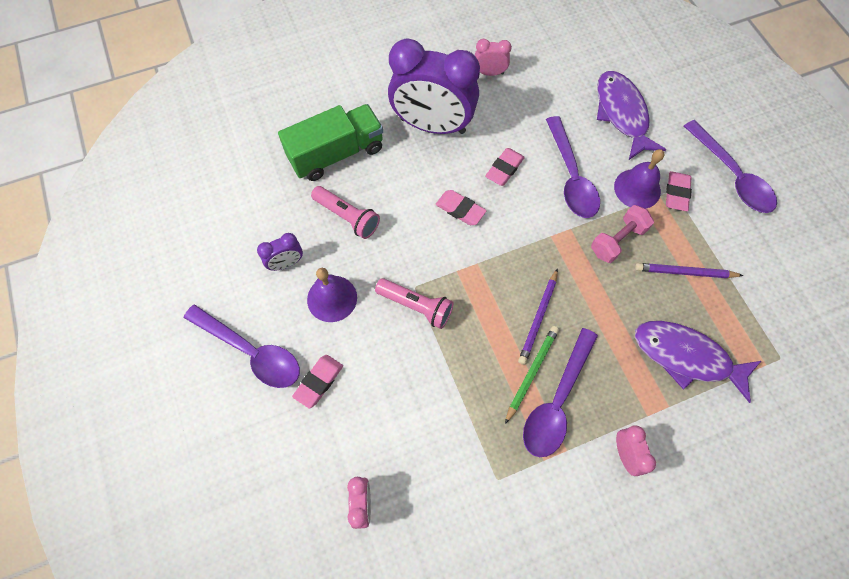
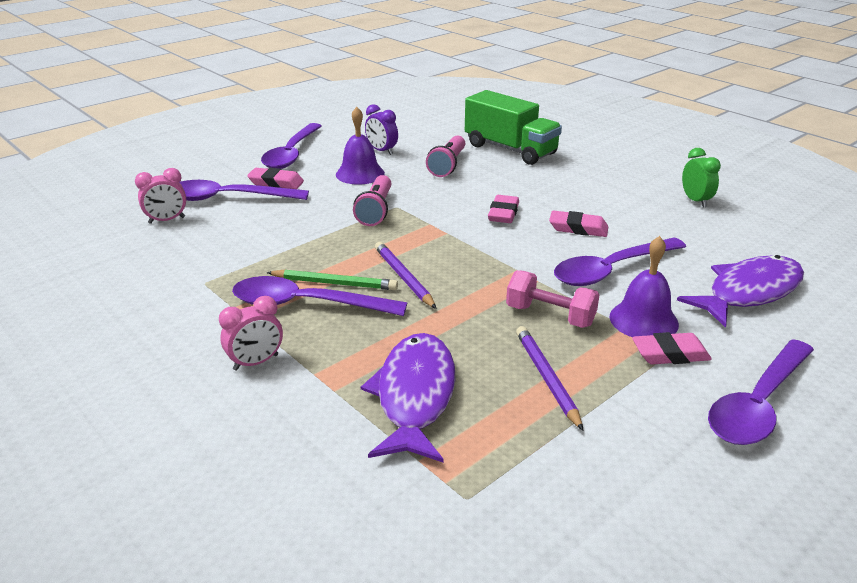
camera: 70 degrees right, 35 degrees down
purple clock [388,38,480,134] -> none
pink clock [475,39,512,76] -> green clock [682,148,721,208]
purple pencil [518,268,558,365] -> purple pencil turned 60 degrees clockwise [375,242,436,309]
none -> purple spoon [179,180,309,201]

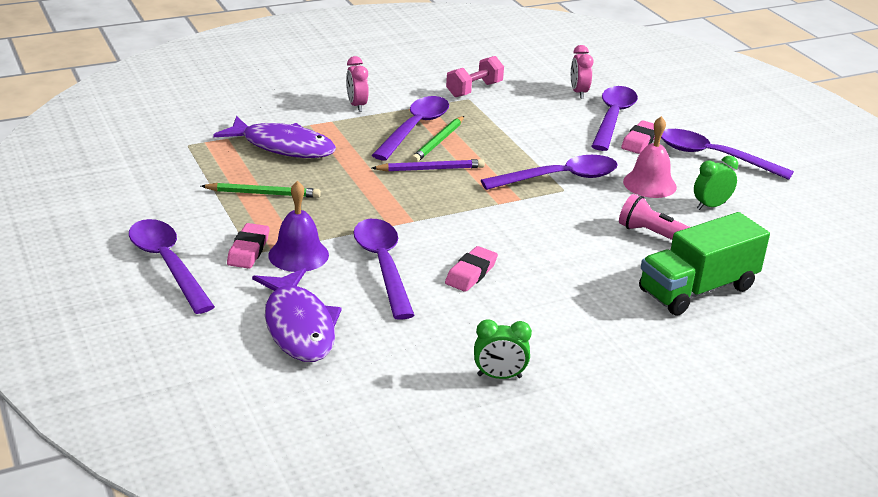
camera: 105 degrees right, 0 degrees up
purple bell [336,107,385,185] -> pink bell [623,116,677,198]
pink flashlight [353,175,391,226] -> purple spoon [481,155,618,190]
purple clock [365,104,398,155] -> green clock [694,156,738,210]
pink eraser [488,195,519,223] -> none
pink dumbbell [506,270,600,328] -> pink dumbbell moved to [446,56,504,97]
purple pencil [516,326,584,431] -> green pencil [201,183,321,198]

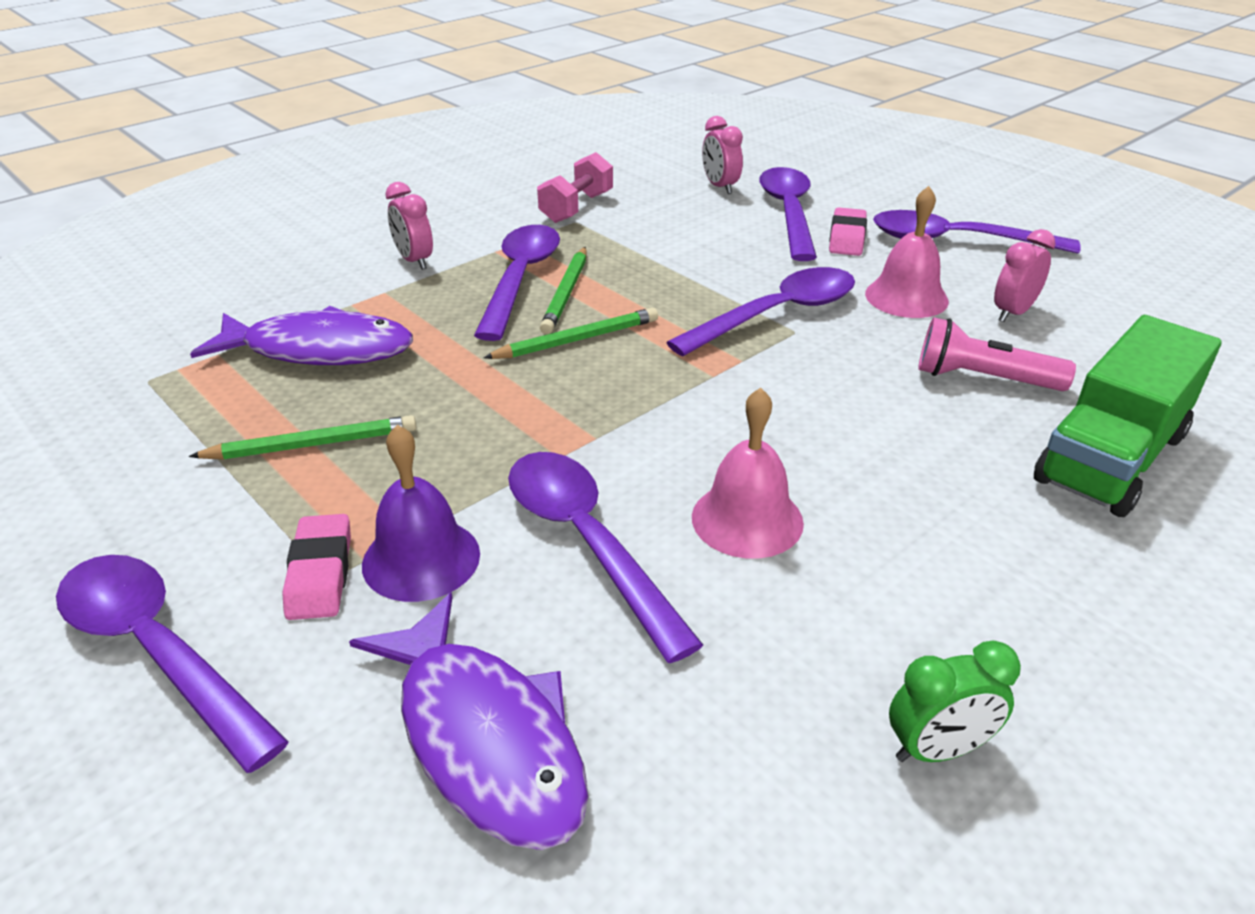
camera: 15 degrees left, 5 degrees up
purple pencil [372,159,485,172] -> green pencil [483,308,658,359]
pink eraser [445,246,498,292] -> pink bell [692,388,804,559]
green clock [694,156,738,210] -> pink clock [994,229,1056,322]

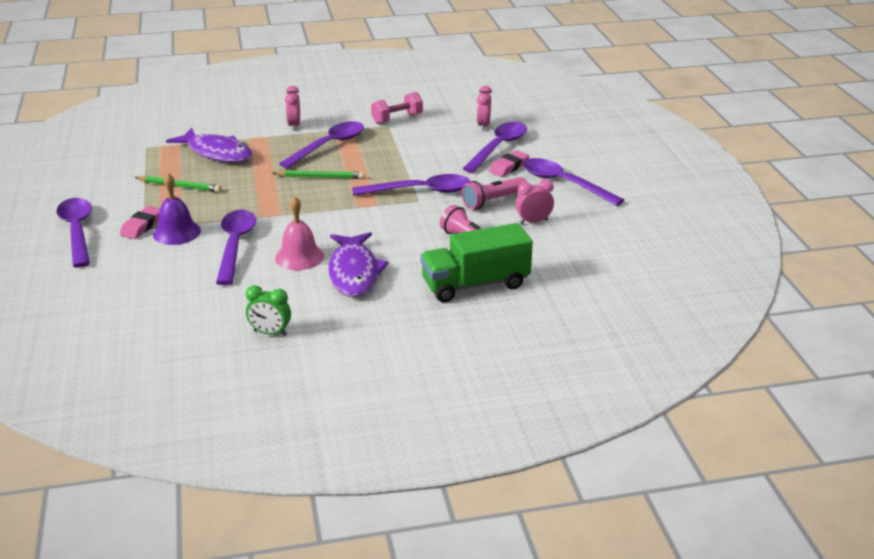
camera: 30 degrees right, 5 degrees down
purple fish [349,593,589,850] -> purple fish moved to [328,232,388,297]
green pencil [540,247,587,335] -> none
pink bell [865,186,949,318] -> pink flashlight [462,177,527,209]

